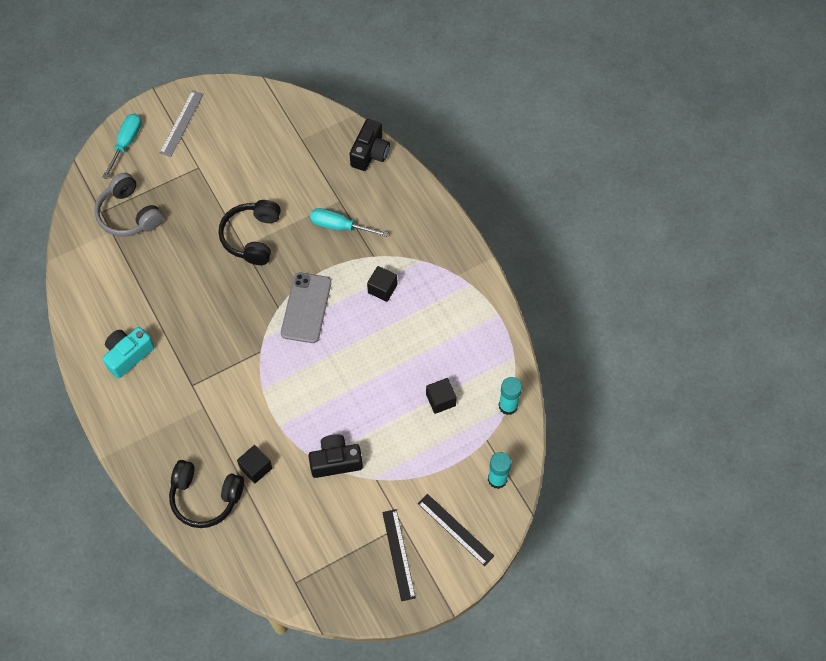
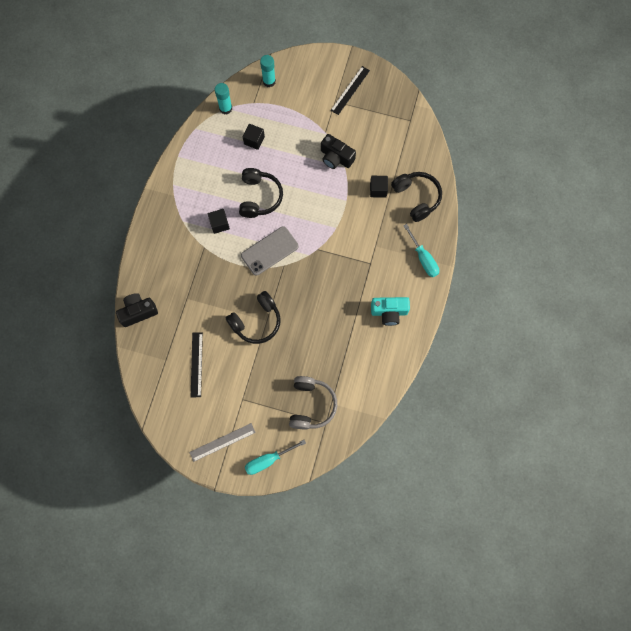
camera: 135 degrees left, 10 degrees up
turquoise screwdriver [310,208,388,237] -> turquoise screwdriver moved to [403,224,439,277]
black ruler [418,494,494,566] -> black ruler moved to [191,332,203,397]
none -> black headphones [239,168,283,218]

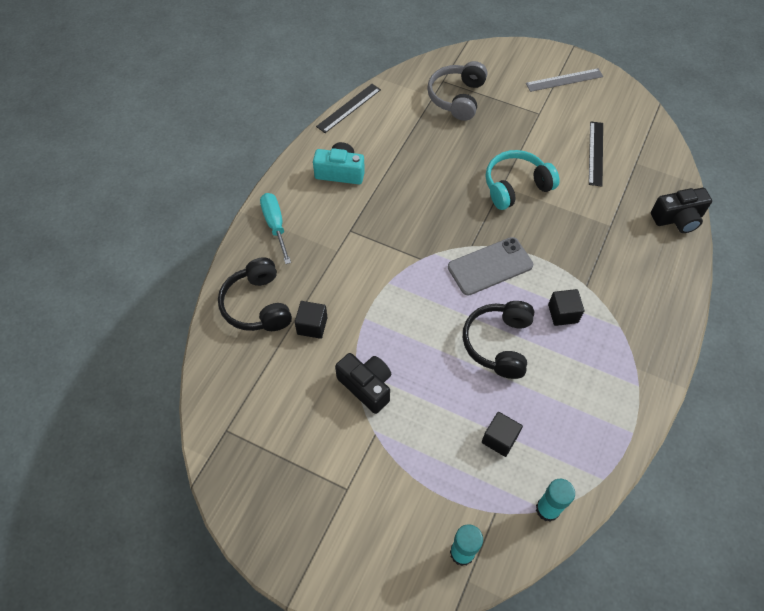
camera: 170 degrees left, 15 degrees down
black headphones [226,291,281,344] -> turquoise headphones [486,150,560,210]
turquoise screwdriver [245,440,306,475] -> none
black ruler [331,66,370,115] -> black ruler moved to [316,84,381,133]

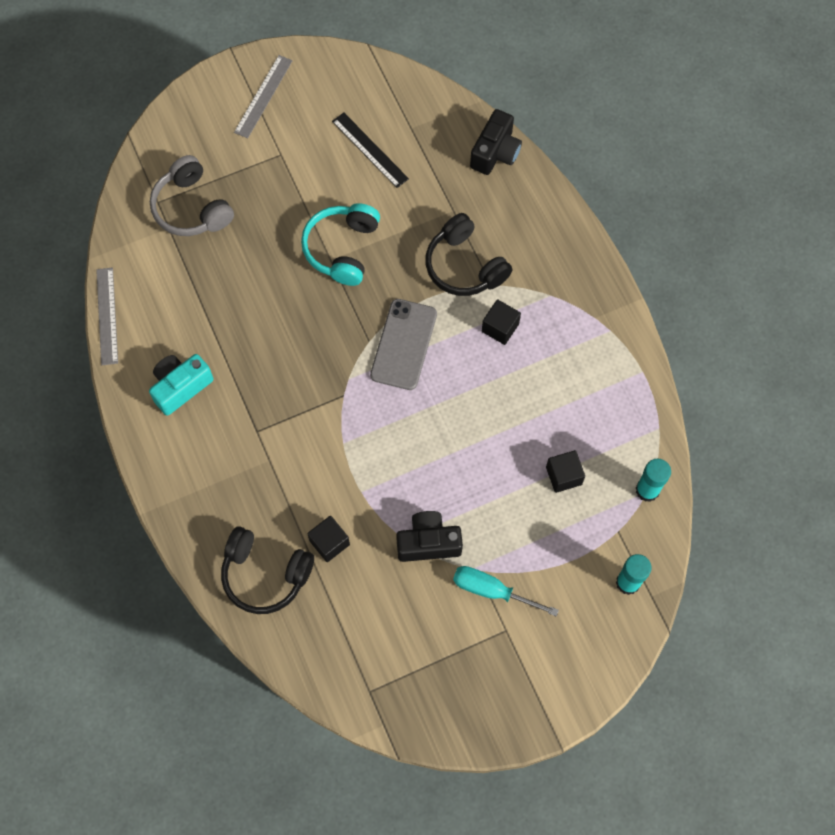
camera: 50 degrees left, 10 degrees up
turquoise screwdriver [260,193,291,264] -> turquoise screwdriver moved to [453,566,559,616]
black ruler [316,84,381,133] -> grey ruler [96,267,118,365]
black headphones [463,301,535,379] -> black headphones moved to [425,213,512,296]

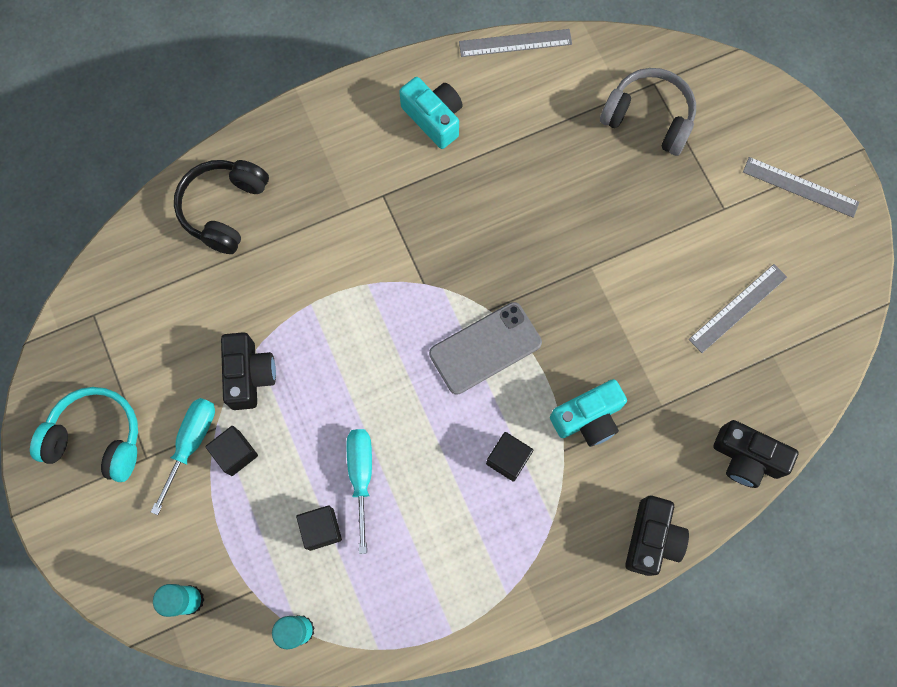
camera: 90 degrees right, 5 degrees up
grey headphones [150,155,234,236] -> grey headphones turned 60 degrees clockwise [600,68,696,156]
turquoise headphones [301,203,380,286] -> turquoise headphones moved to [30,387,138,482]
black cube [307,516,350,562] -> black cube moved to [205,426,258,476]
black ruler [332,113,409,188] -> grey ruler [689,264,787,353]
grey phone [370,299,437,390] -> grey phone turned 45 degrees counterclockwise [429,302,542,395]
black headphones [425,213,512,296] -> turquoise camera [550,379,627,447]
none -> turquoise screwdriver [346,429,372,554]
none -> black camera [625,496,689,576]

